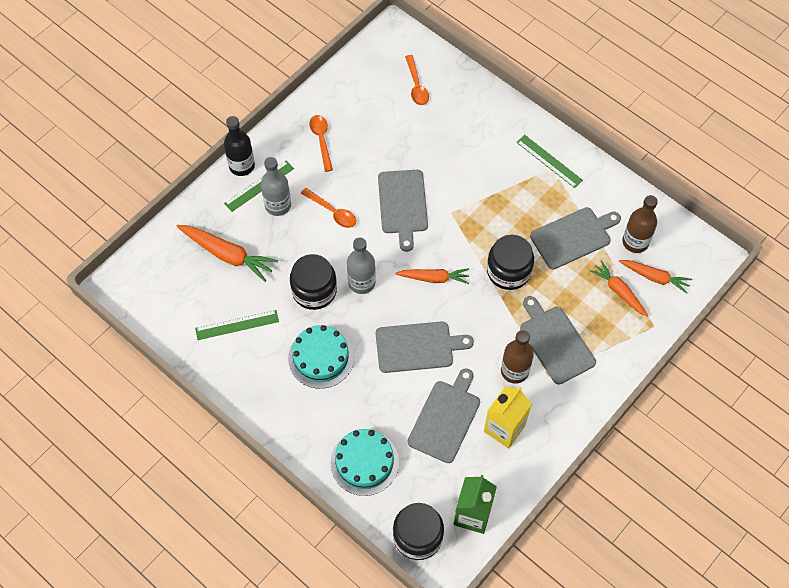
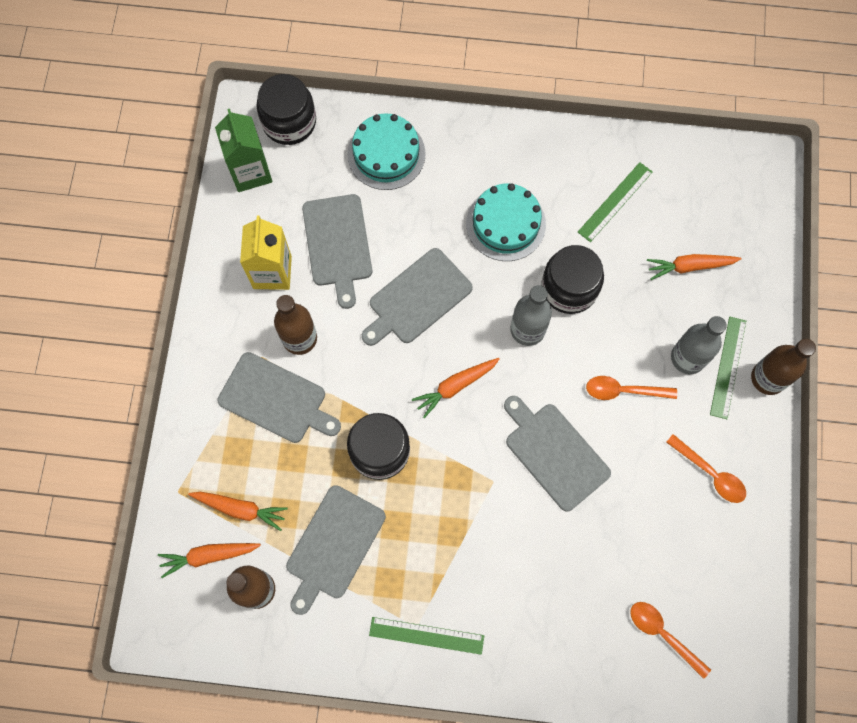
camera: 145 degrees right, 10 degrees up
orange carrot [176,225,278,282] -> orange carrot [647,254,741,280], size x0.66
black bottle [224,116,255,176] -> brown bottle [751,339,816,395]

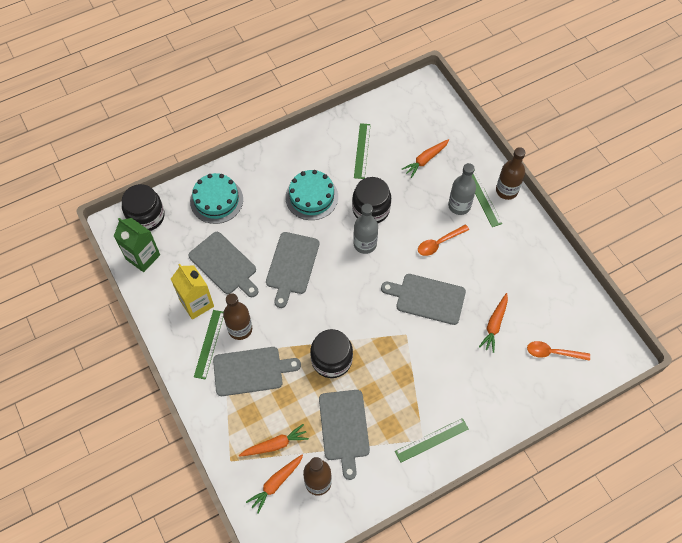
camera: 35 degrees left, 10 degrees down
orange carrot [412,358,499,418] -> orange carrot moved to [479,293,508,353]
orange spoon [666,434,746,503] -> none
none -> green ruler [194,310,223,380]

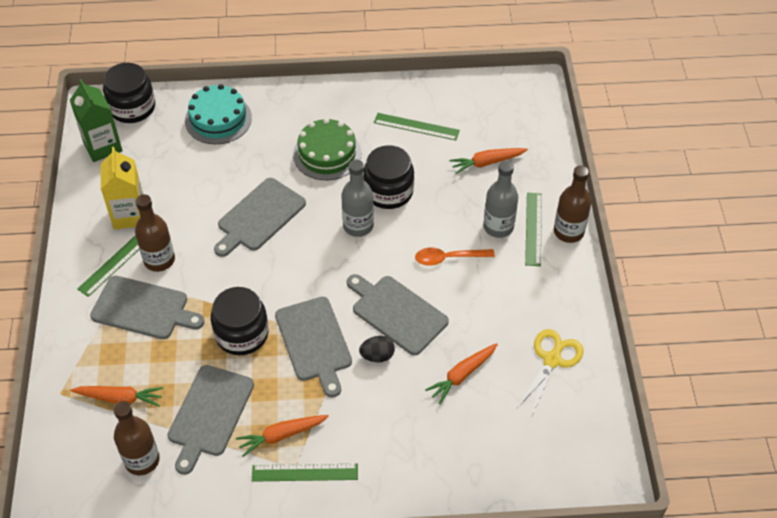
camera: 25 degrees right, 10 degrees down
grey cutting board [188,232,259,297] -> grey cutting board moved to [275,297,352,398]
orange carrot [246,455,303,514] -> orange carrot moved to [236,415,329,457]
turquoise cake [285,170,338,220] -> green cake [293,118,361,180]
green ruler [354,123,371,179] -> green ruler turned 75 degrees clockwise [374,113,460,140]
orange spoon [527,341,590,361] -> none
none -> black egg [359,336,395,362]
none -> yellow scissors [516,329,583,415]

